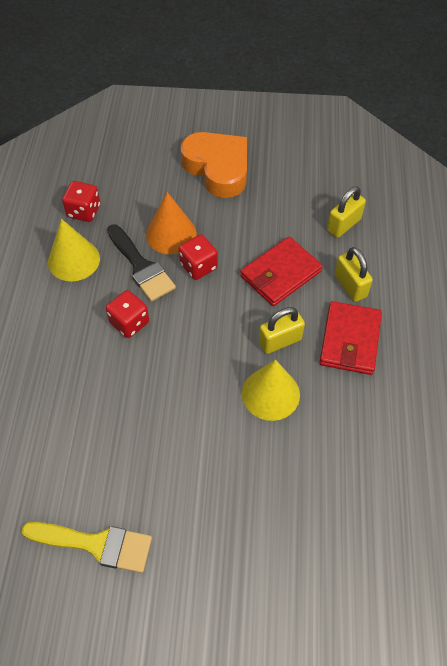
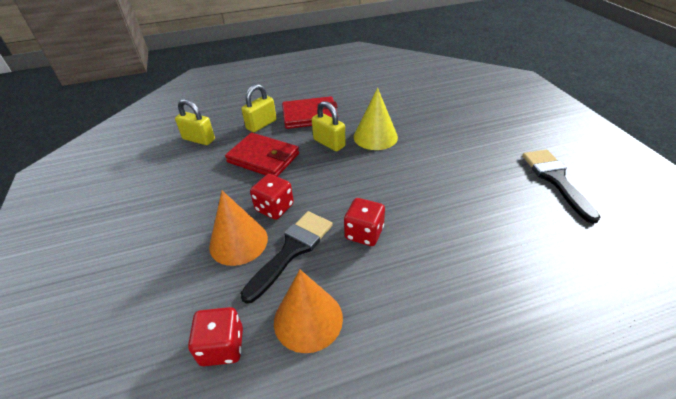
camera: 110 degrees left, 15 degrees down
yellow brush [21,522,152,573] -> black brush [522,150,600,224]
yellow cone [48,219,100,282] -> orange cone [274,270,343,353]
orange heart [181,132,247,198] -> none

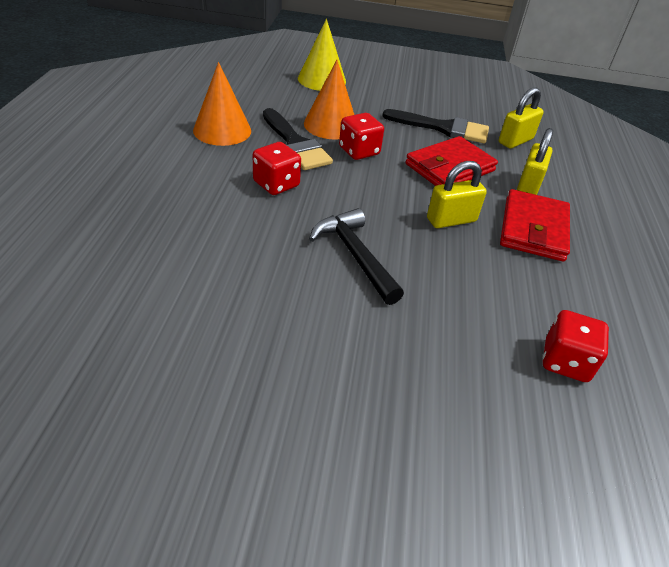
camera: 110 degrees right, 0 degrees up
red dice [188,307,243,366] -> red dice moved to [543,310,609,382]
yellow padlock [241,84,277,132] -> yellow padlock turned 45 degrees clockwise [517,128,553,195]
yellow cone [354,88,398,150] -> yellow cone moved to [298,19,346,91]
black brush [522,150,600,224] -> black brush moved to [382,109,489,143]
none -> black hammer [309,208,404,305]

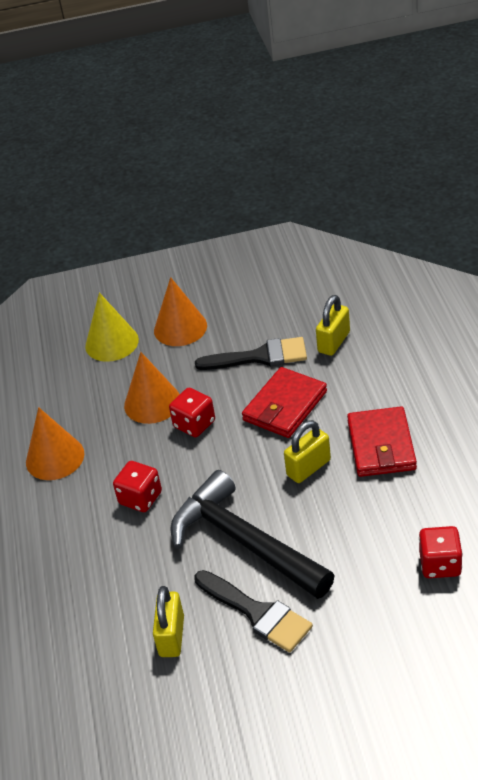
camera: 10 degrees left, 0 degrees up
black brush [263,108,333,170] -> black brush moved to [194,570,313,653]
black hammer [309,208,404,305] -> black hammer [170,470,335,599], size x1.61
yellow padlock [517,128,553,195] -> yellow padlock moved to [153,586,184,657]
none -> orange cone [154,277,207,346]

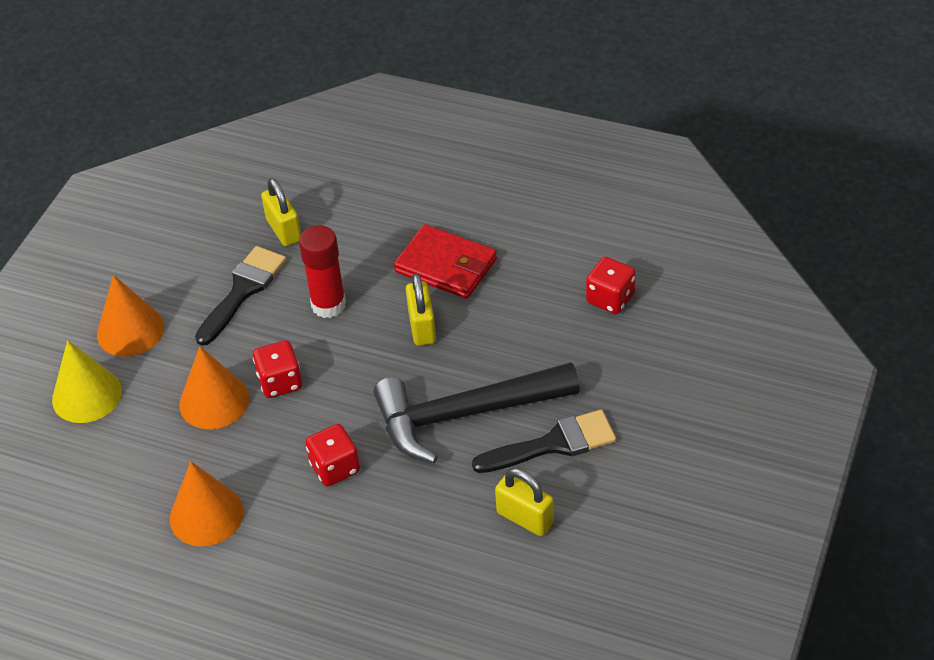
camera: 60 degrees left, 5 degrees up
red wallet [242,367,327,438] -> red glue stick [299,225,346,318]

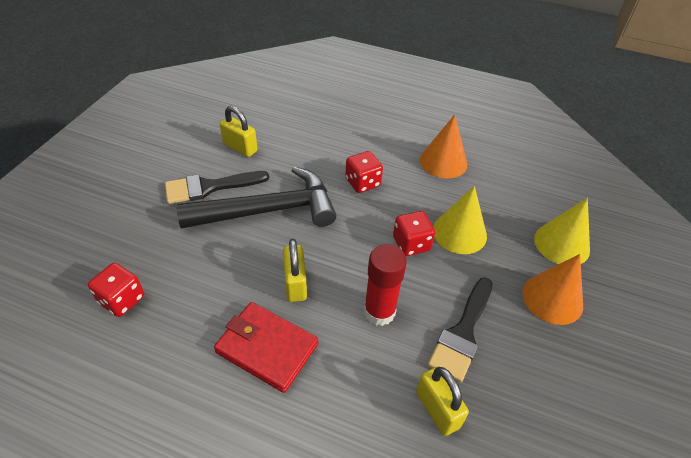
camera: 175 degrees right, 0 degrees up
orange cone [179,346,249,429] -> yellow cone [433,186,487,254]

